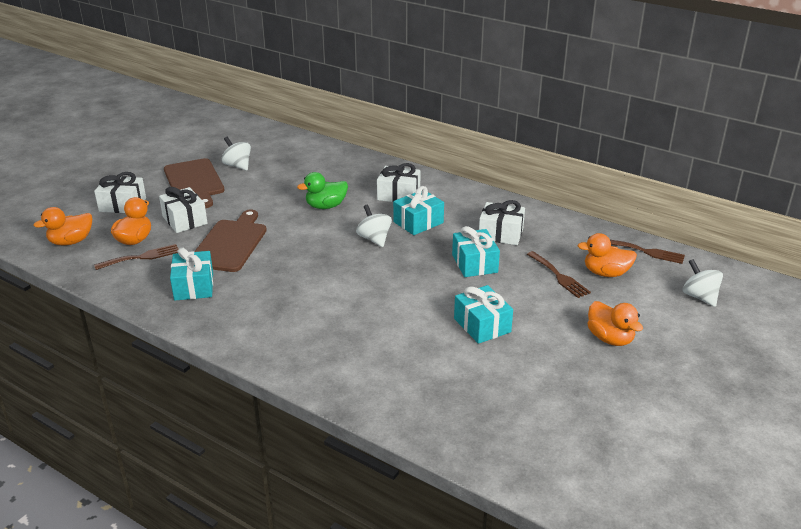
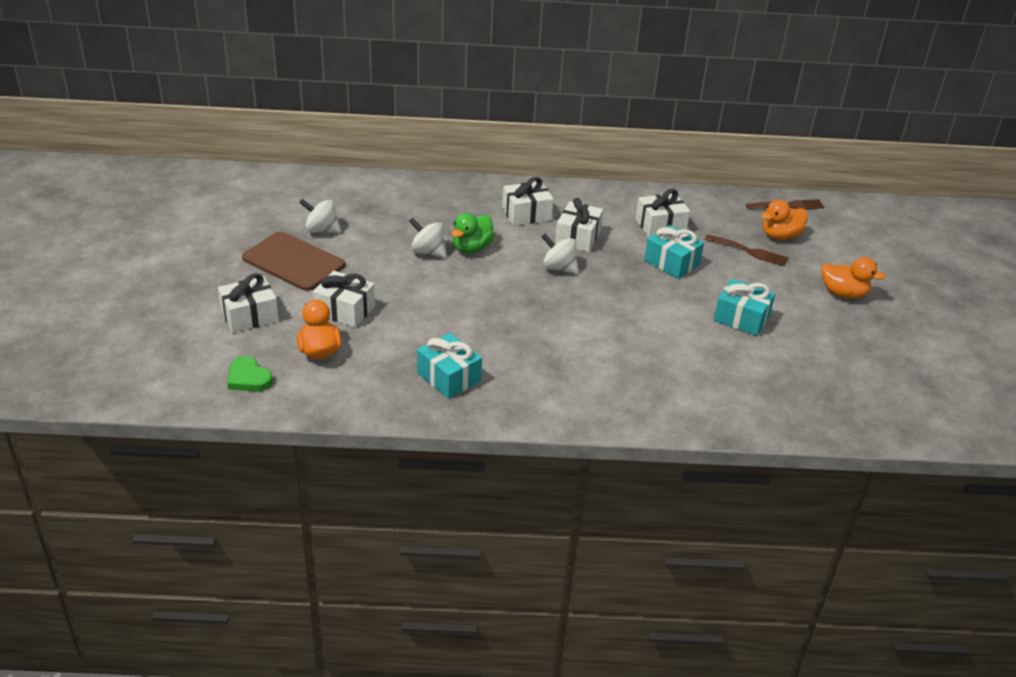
camera: 35 degrees left, 5 degrees up
orange duck [34,207,92,245] -> green heart [227,356,273,392]
brown fork [94,244,178,270] -> none
brown cutting board [194,210,267,272] -> none
turquoise gift [393,186,444,235] -> white gift [555,198,603,252]
white spinning top [683,259,723,307] -> white spinning top moved to [409,218,446,258]

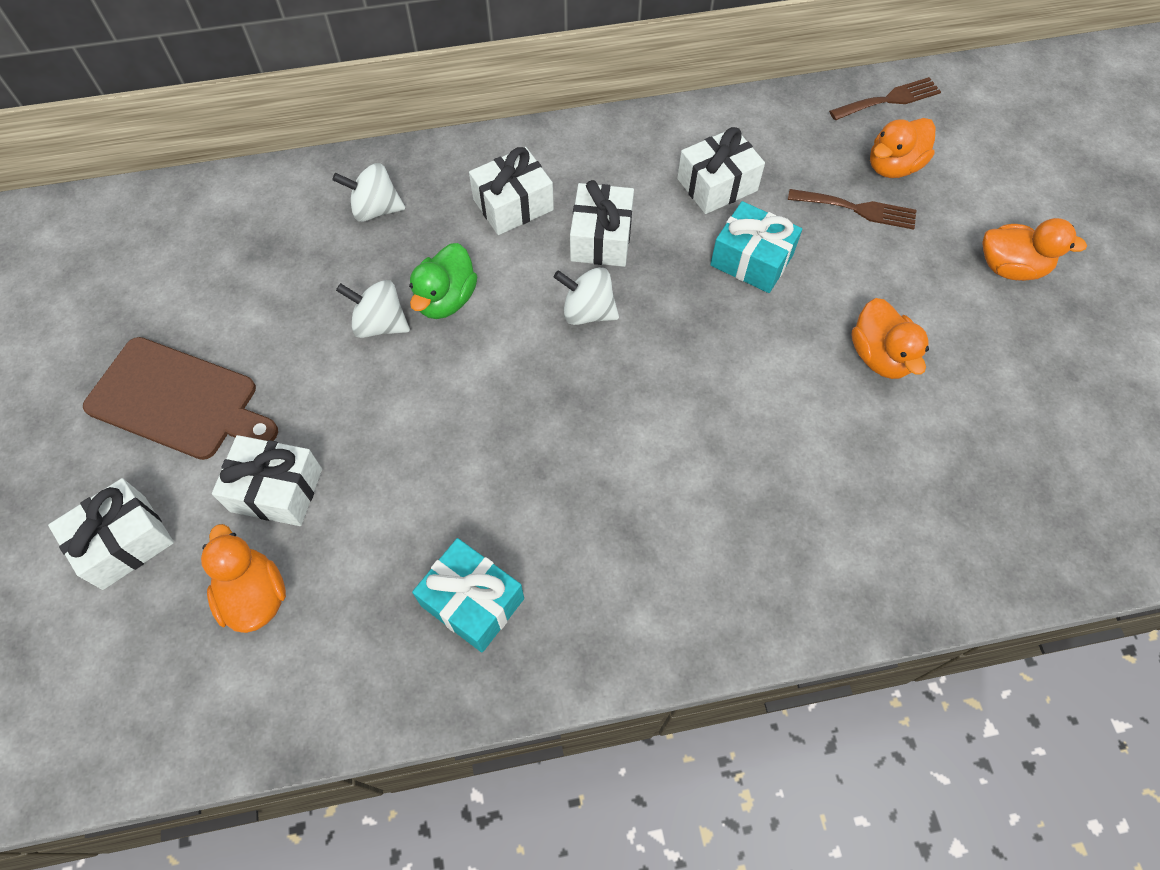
camera: 10 degrees left, 25 degrees up
green heart [227,356,273,392] -> none
white spinning top [299,199,341,233] -> white spinning top moved to [332,163,405,222]
turquoise gift [714,279,775,336] -> orange duck [851,298,929,379]

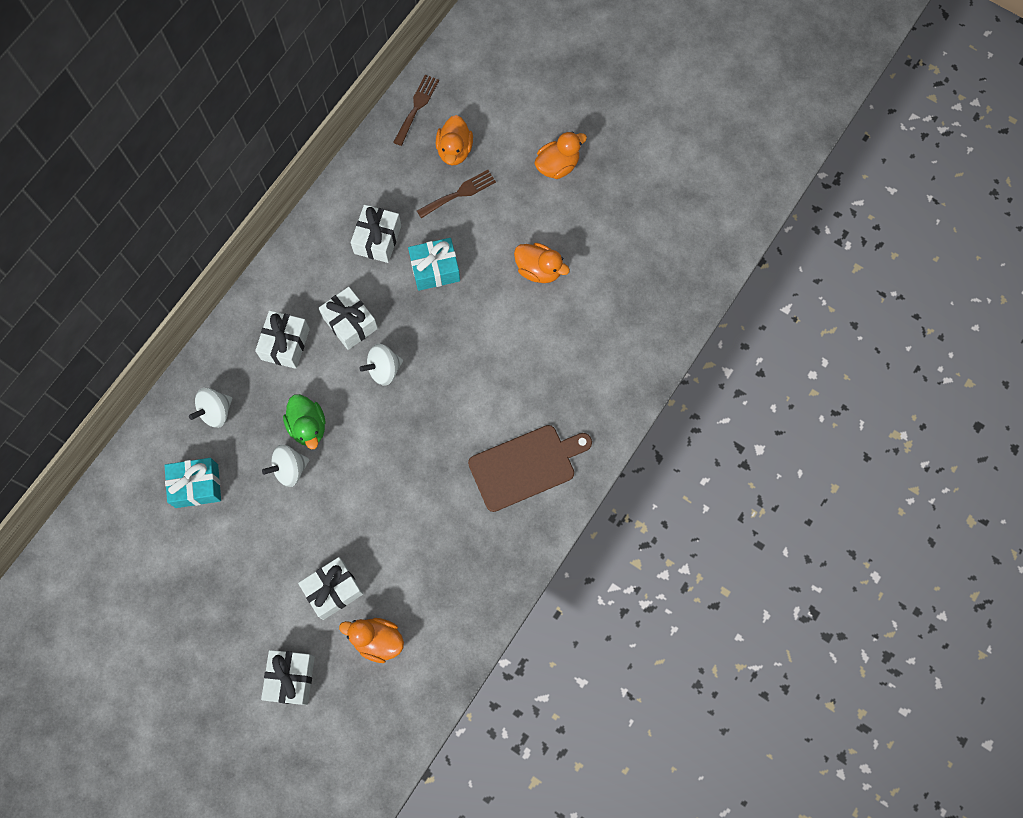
camera: 45 degrees left, 10 degrees up
brown cutting board [83,337,278,460] -> brown cutting board moved to [468,425,592,512]
turquoise gift [412,538,524,652] -> turquoise gift moved to [165,458,221,508]

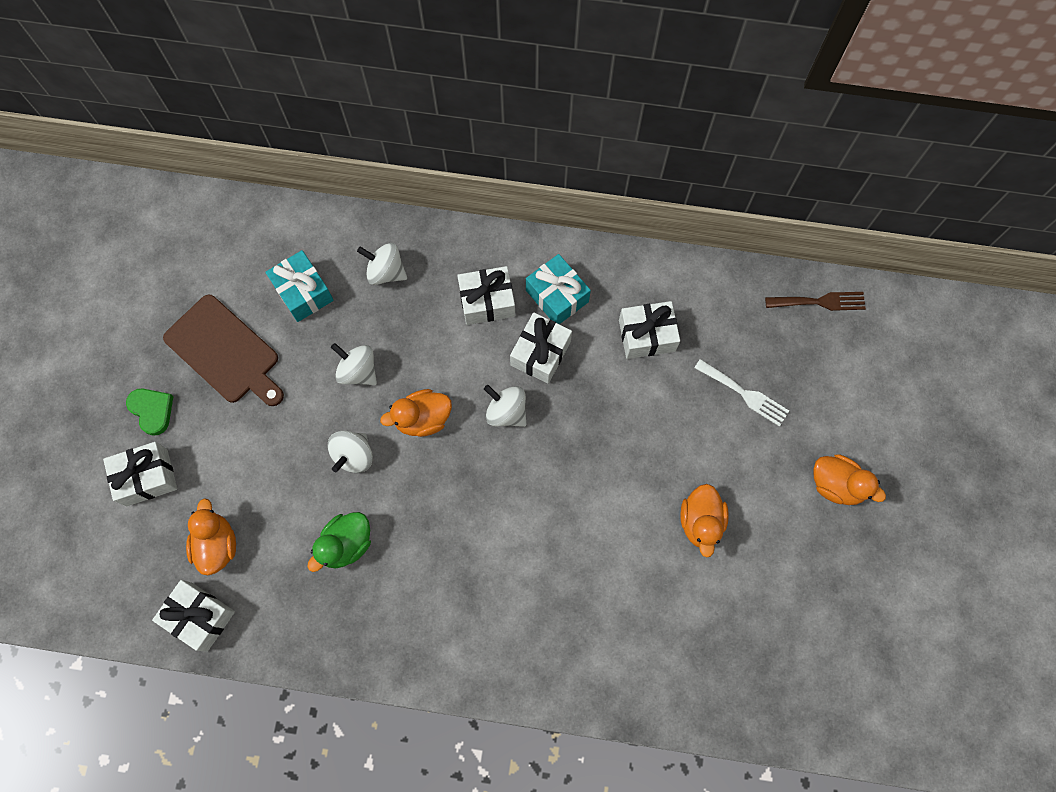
camera: 65 degrees right, 0 degrees up
green duck [283,394,326,449] -> green duck moved to [307,512,371,572]
white gift [298,557,363,620] -> white gift moved to [152,580,235,652]
turquoise gift [408,238,460,291] -> turquoise gift moved to [526,254,591,324]
brown fork [417,170,496,218] -> white fork [694,359,789,427]
orange duck [436,115,473,166] -> orange duck moved to [380,389,452,437]
brown cutting board [468,425,592,512] -> brown cutting board moved to [163,294,284,406]
none -> green heart [126,388,173,436]
none -> white spinning top [327,431,373,473]

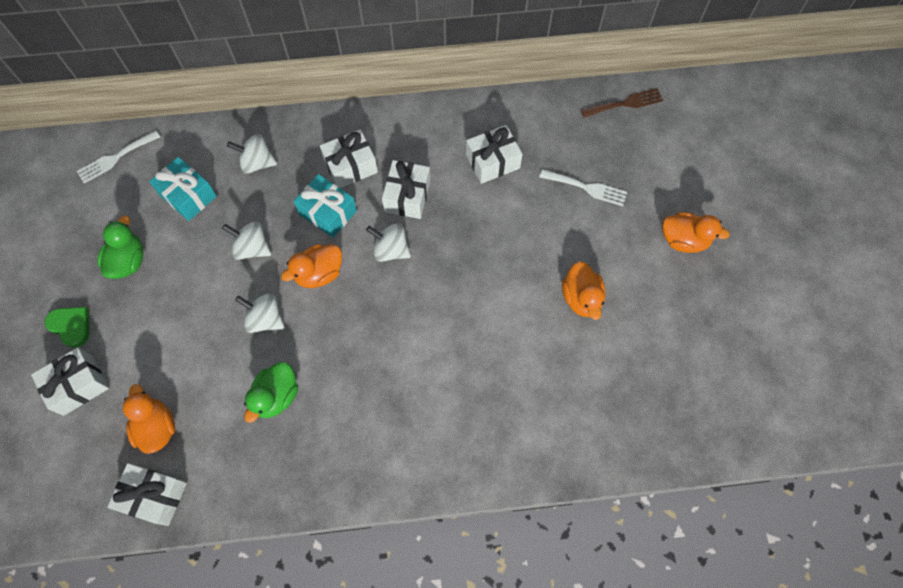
camera: 15 degrees left, 5 degrees down
brown cutting board [163,294,284,406] -> green duck [97,216,143,279]
white spinning top [327,431,373,473] -> white spinning top turned 105 degrees clockwise [235,293,284,333]
turquoise gift [526,254,591,324] -> turquoise gift moved to [294,174,357,238]
none -> white fork [77,131,160,184]

